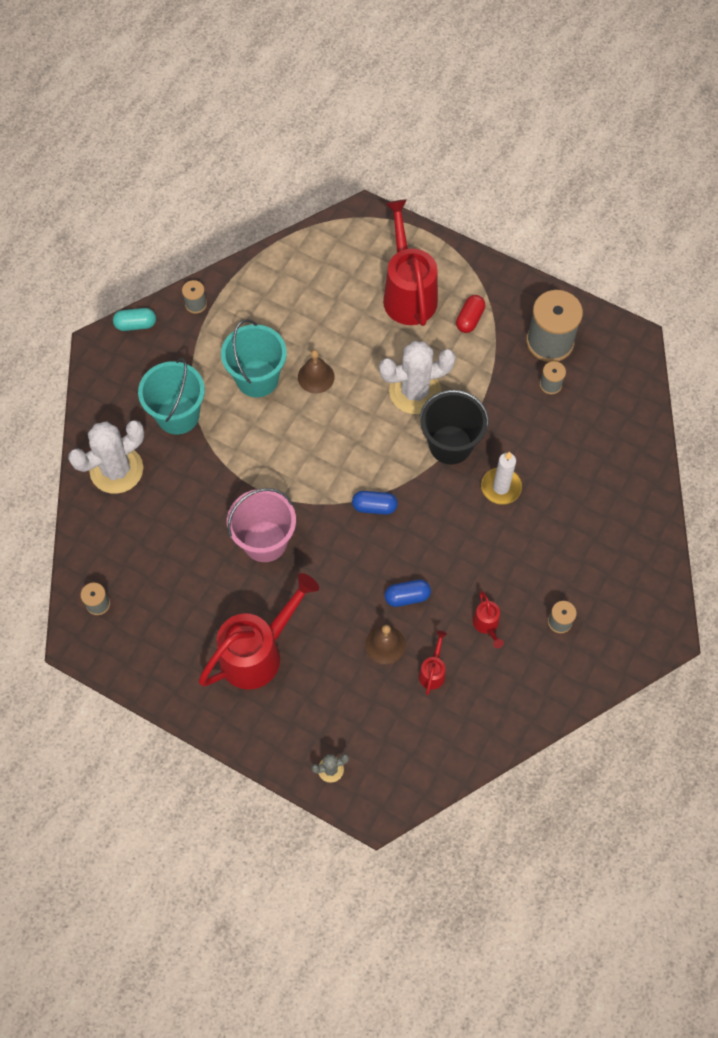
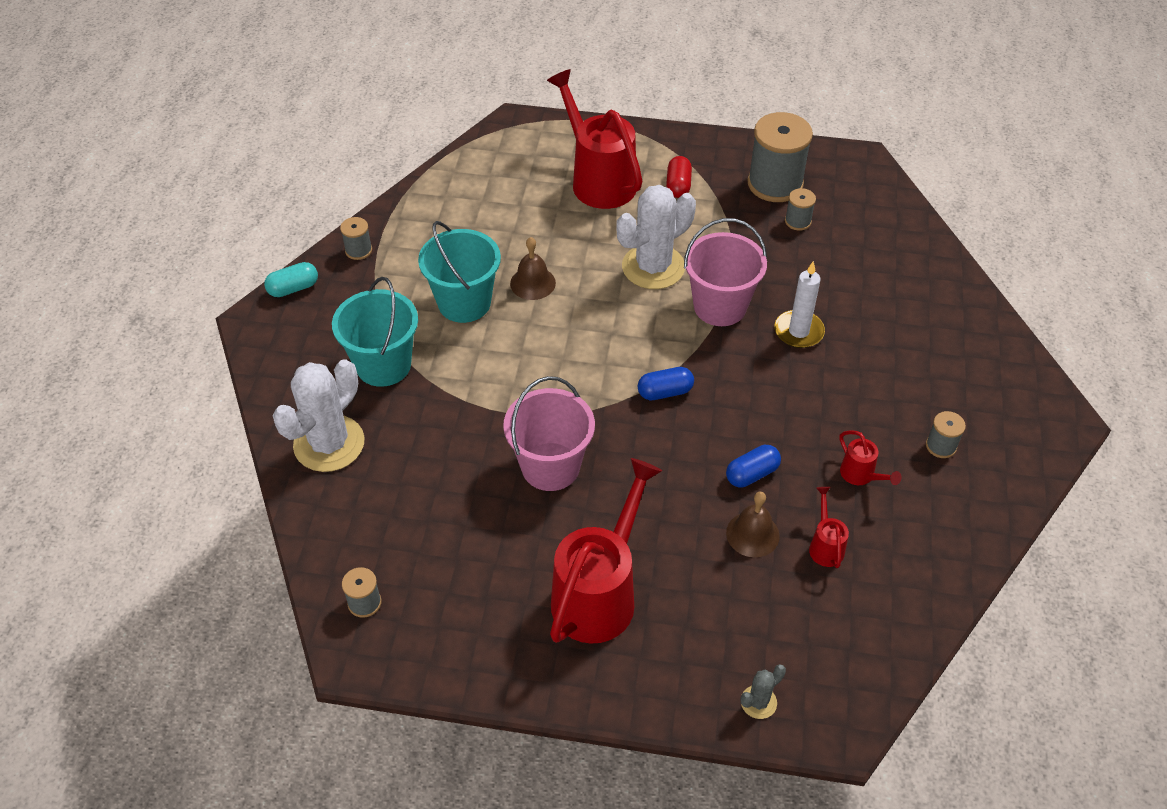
camera: 20 degrees left, 15 degrees down
black bucket [420,390,489,464] -> pink bucket [684,218,767,326]

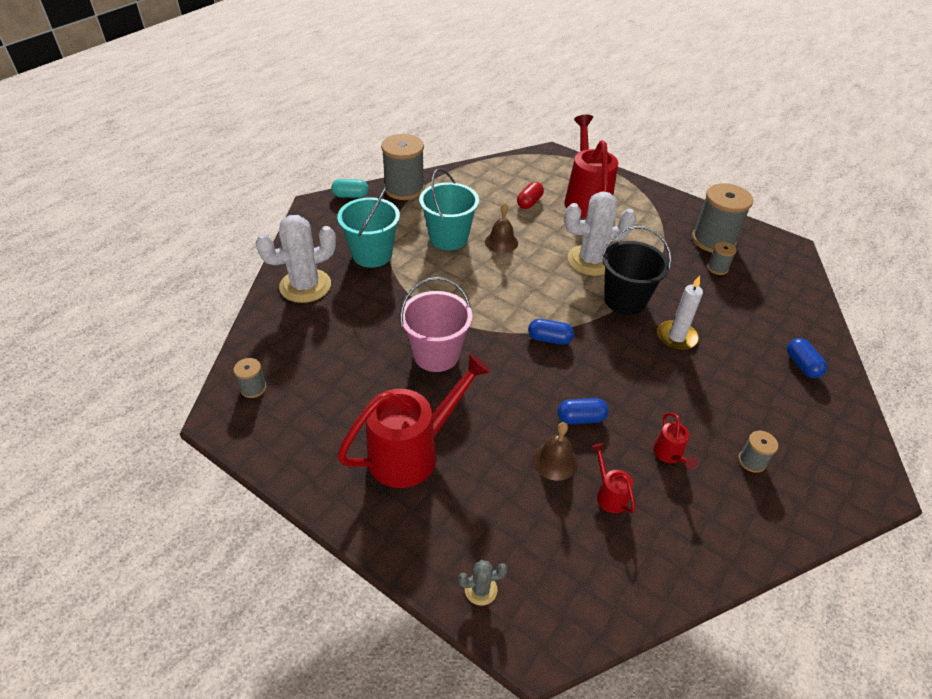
camera: 25 degrees right, 5 degrees down
grey spool [340,217,372,260] -> grey spool [381,134,425,200], size x2.15
red capsule [666,156,692,198] -> red capsule moved to [517,182,544,209]
pink bucket [684,218,767,326] -> black bucket [602,226,671,315]
red watering can [809,487,849,568] -> red watering can turned 45 degrees counterclockwise [591,443,635,513]
none -> blue capsule [787,338,827,378]

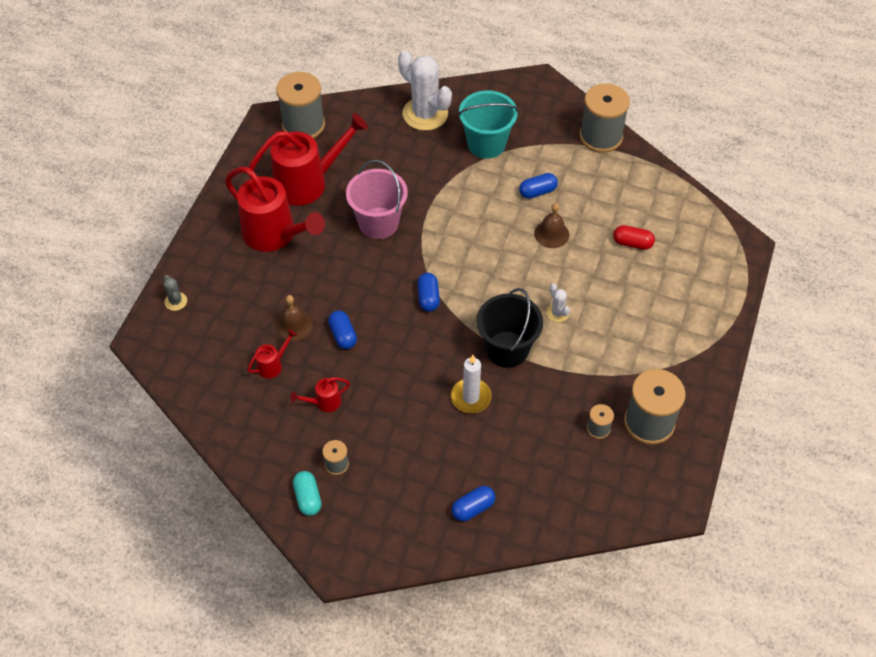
camera: 75 degrees right, 10 degrees up
grey spool [233,358,267,398] -> grey spool [276,72,325,138], size x2.15
turquoise capsule [331,179,369,198] -> turquoise capsule moved to [293,471,322,516]
turquoise bucket [419,168,479,250] -> blue capsule [519,173,558,199]
red watering can [564,114,618,218] -> red watering can moved to [249,113,368,206]
white cactus [564,192,636,276] -> white cactus [546,283,570,322], size x0.44

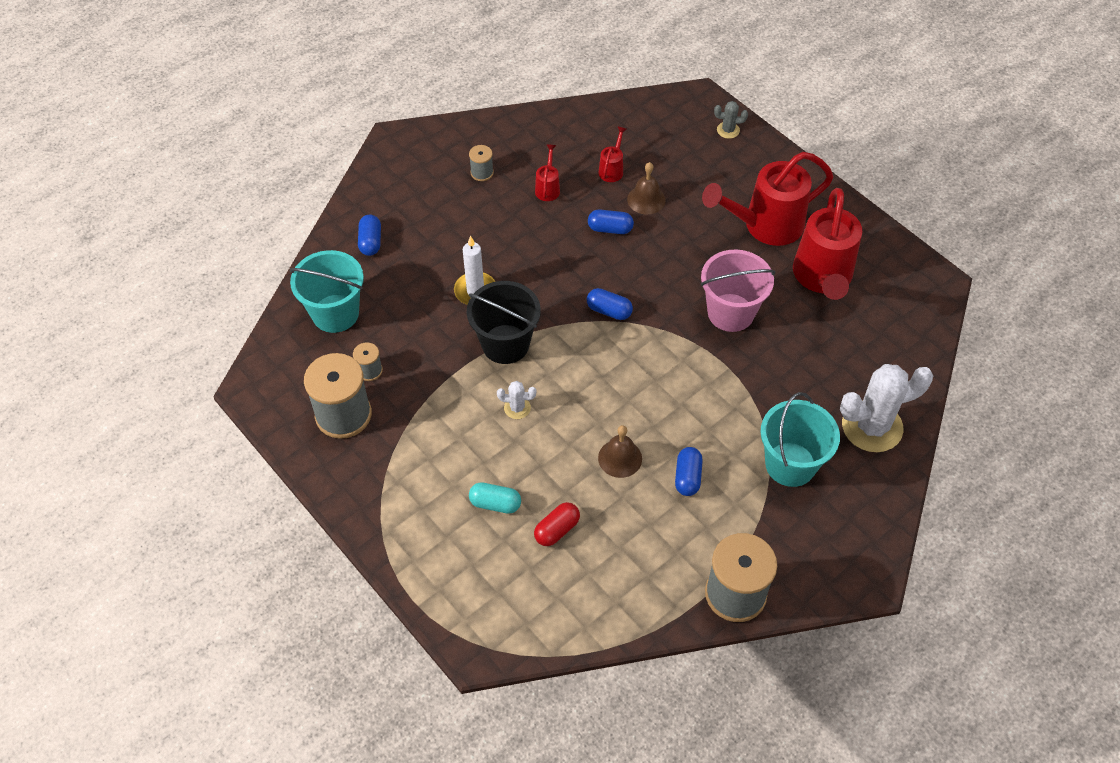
camera: 120 degrees right, 0 degrees up
red watering can [247,329,297,378] -> red watering can turned 150 degrees counterclockwise [599,126,627,182]
grey spool [276,72,325,138] -> none
turquoise capsule [293,471,322,516] -> turquoise capsule moved to [469,482,521,514]
none -> turquoise bucket [290,250,364,333]

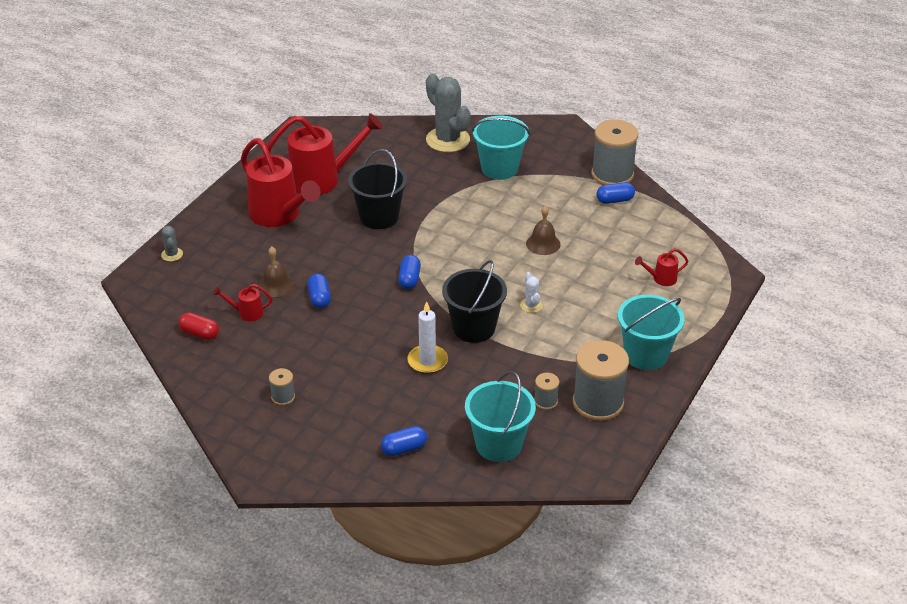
camera: 110 degrees left, 15 degrees down
turquoise capsule [469,482,521,514] -> none
red capsule [534,502,580,546] -> red capsule moved to [178,312,219,340]
red watering can [535,144,560,201] -> red watering can moved to [635,248,689,286]
blue capsule [675,447,703,496] -> blue capsule moved to [597,182,635,204]
pink bucket [701,249,775,332] -> black bucket [348,149,407,229]
white cactus [840,364,933,452] -> grey cactus [426,73,470,152]
none -> turquoise bucket [618,295,685,370]

